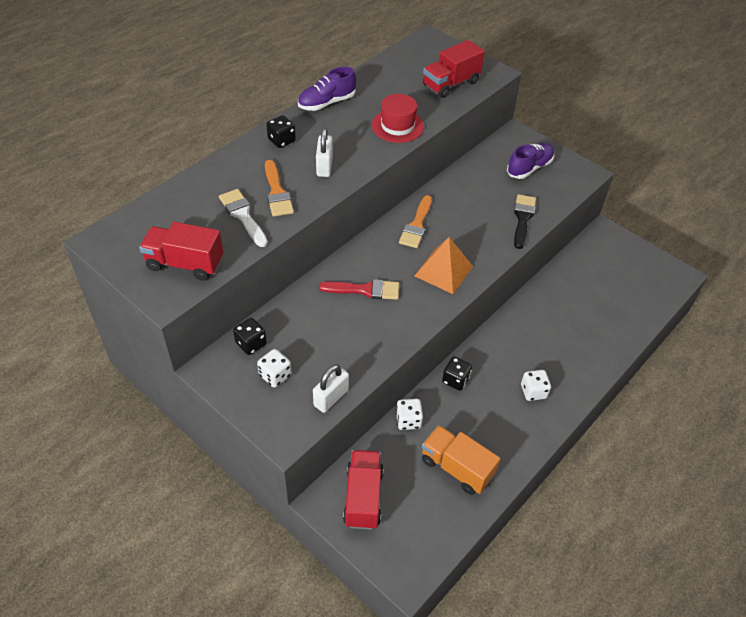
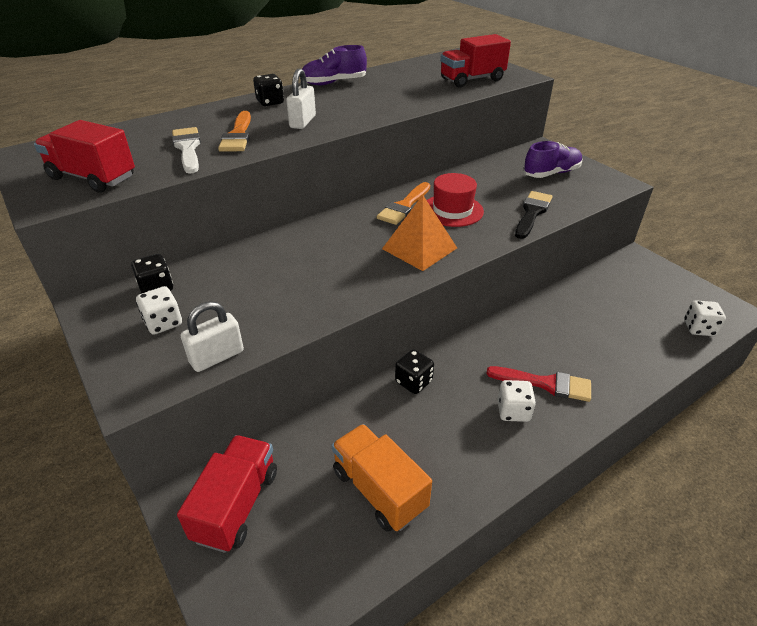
camera: 15 degrees right, 10 degrees down
red brush [319,279,399,300] -> red brush moved to [486,366,591,402]
red hat [372,94,424,143] -> red hat moved to [427,173,484,227]
white dice [396,399,423,430] -> white dice moved to [684,300,726,336]

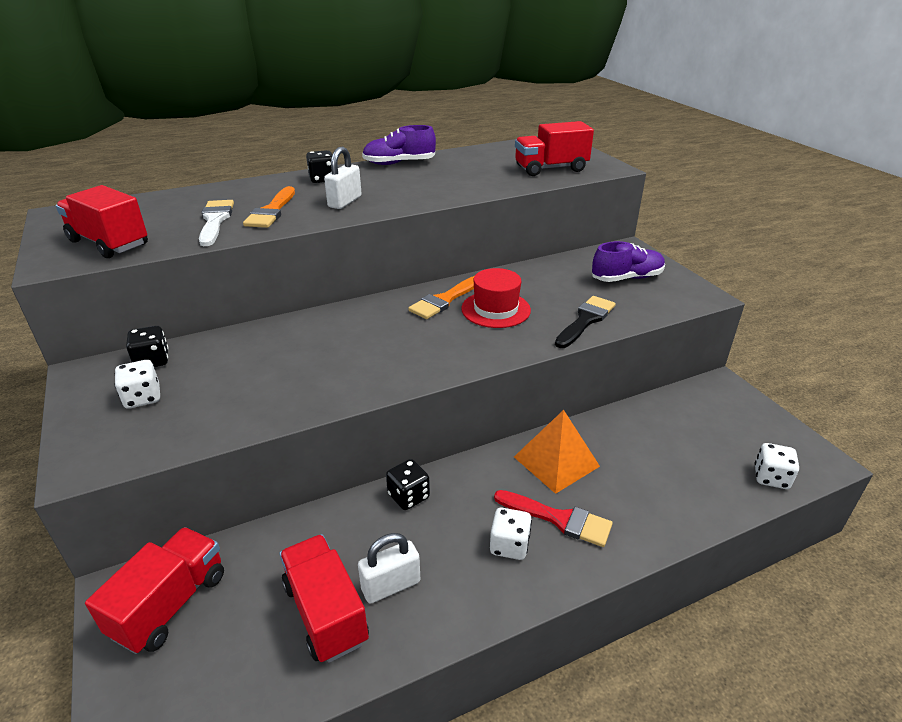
camera: 10 degrees right, 5 degrees down
white padlock [181,301,244,372] -> white padlock moved to [358,533,420,604]
orange truck [332,424,432,532] -> red truck [279,534,369,663]
orange pyramid [382,195,457,271] -> orange pyramid moved to [514,410,600,494]

